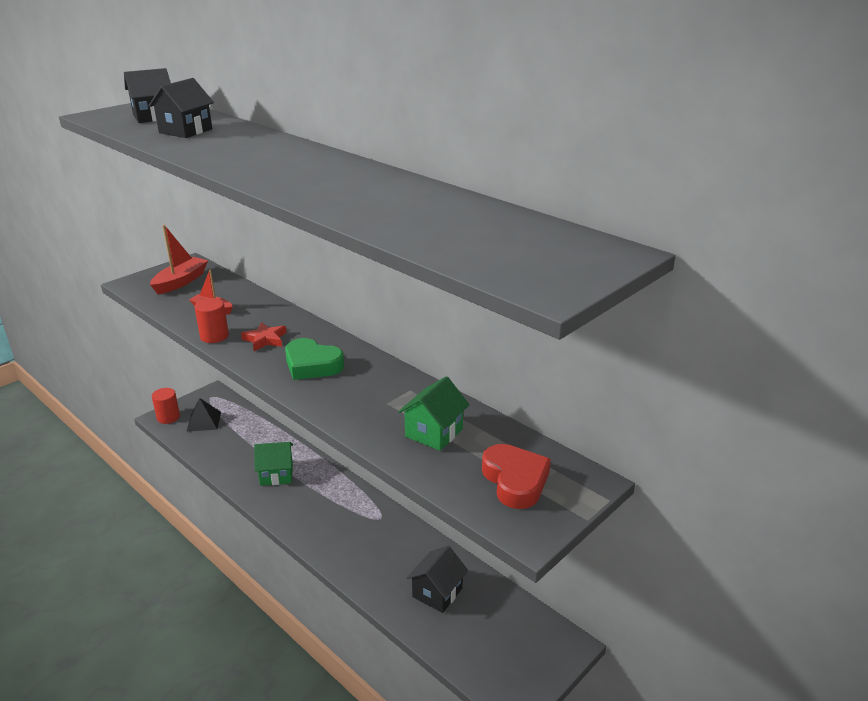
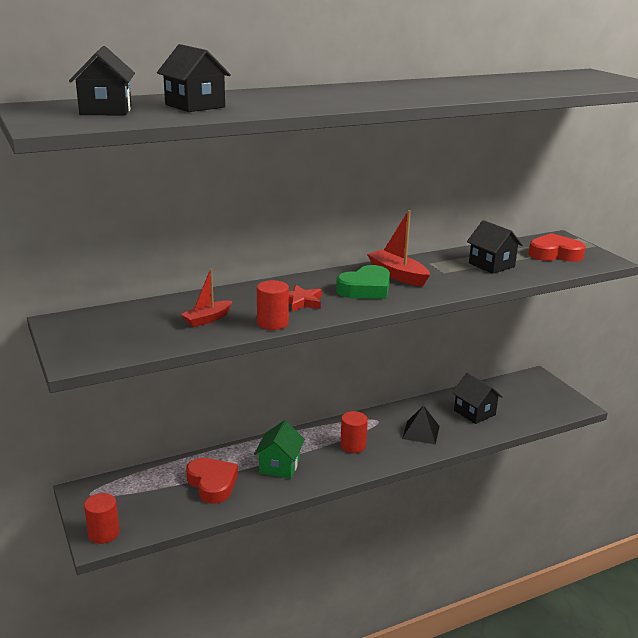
camera: 70 degrees left, 5 degrees down
red boat [150,225,208,294] -> red boat moved to [367,210,430,286]
black pyramid [186,398,221,432] -> black pyramid moved to [402,406,440,445]
green house [398,376,469,451] -> black house [467,220,523,274]
none -> red heart [186,458,238,504]
none -> red cylinder [340,411,368,453]

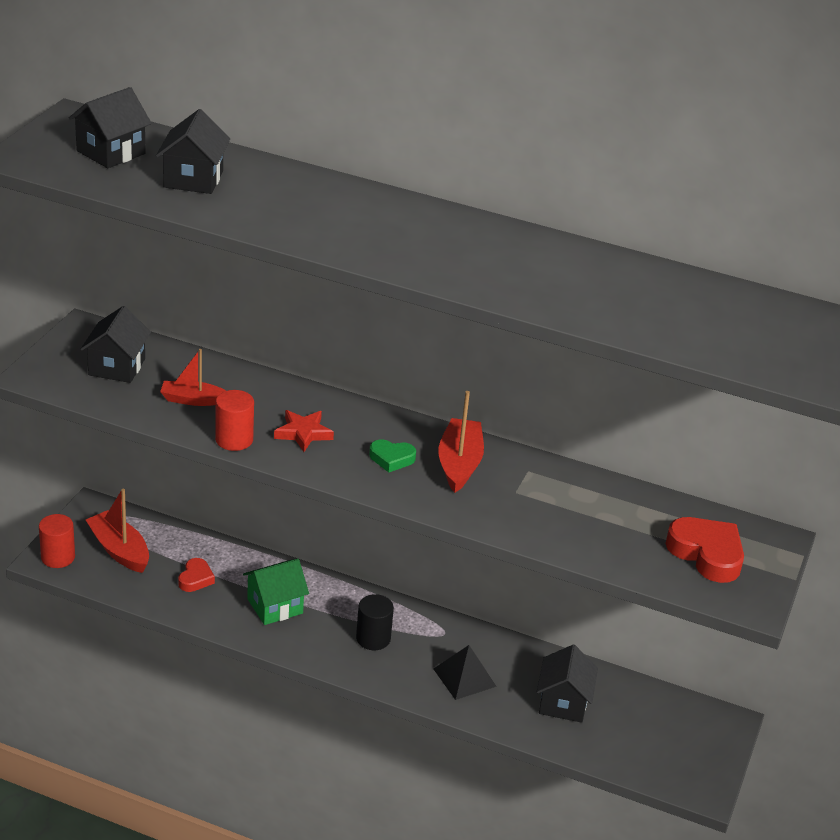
camera: 45 degrees right, 10 degrees up
red heart [186,458,238,504] -> red heart [178,558,215,592], size x0.58
green heart [336,265,390,299] -> green heart [369,439,416,472], size x0.58
red cylinder [340,411,368,453] -> black cylinder [356,594,394,650]
black house [467,220,523,274] -> black house moved to [81,306,151,383]
none -> red boat [86,489,149,573]

